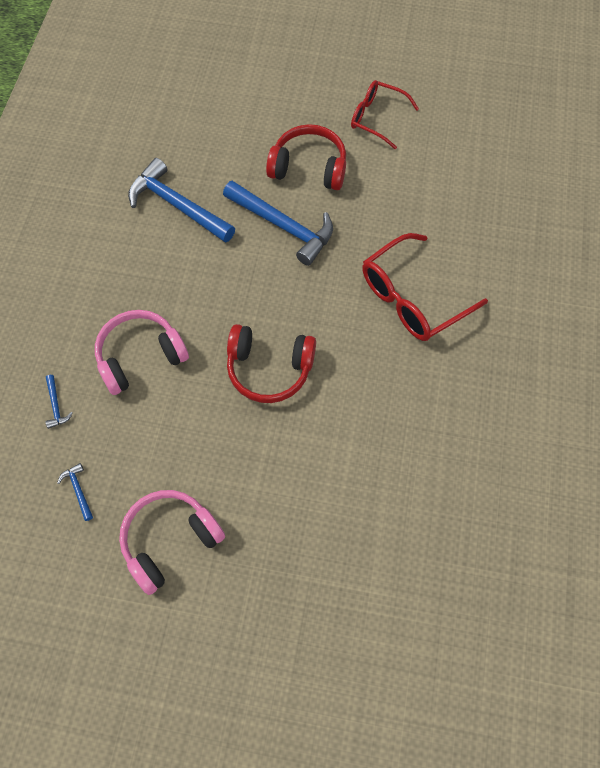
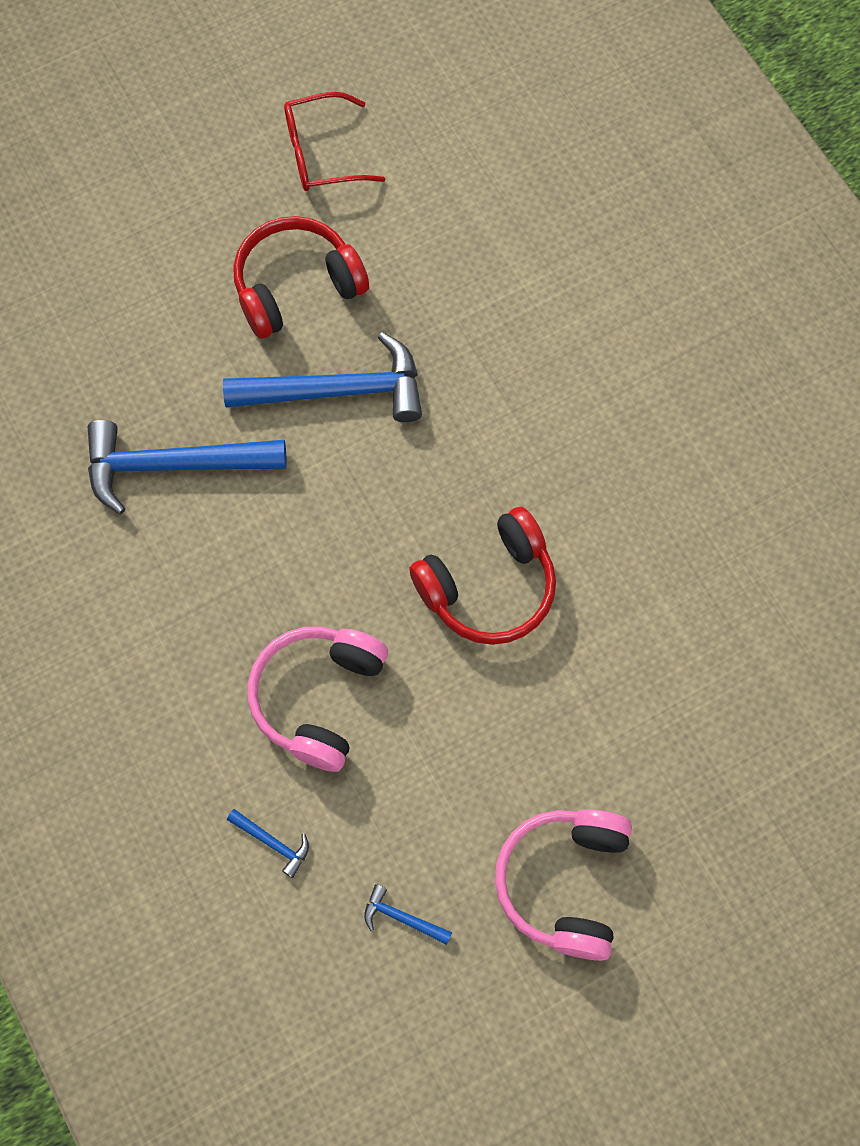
camera: 40 degrees left, 5 degrees up
red glasses [362,233,488,341] -> none

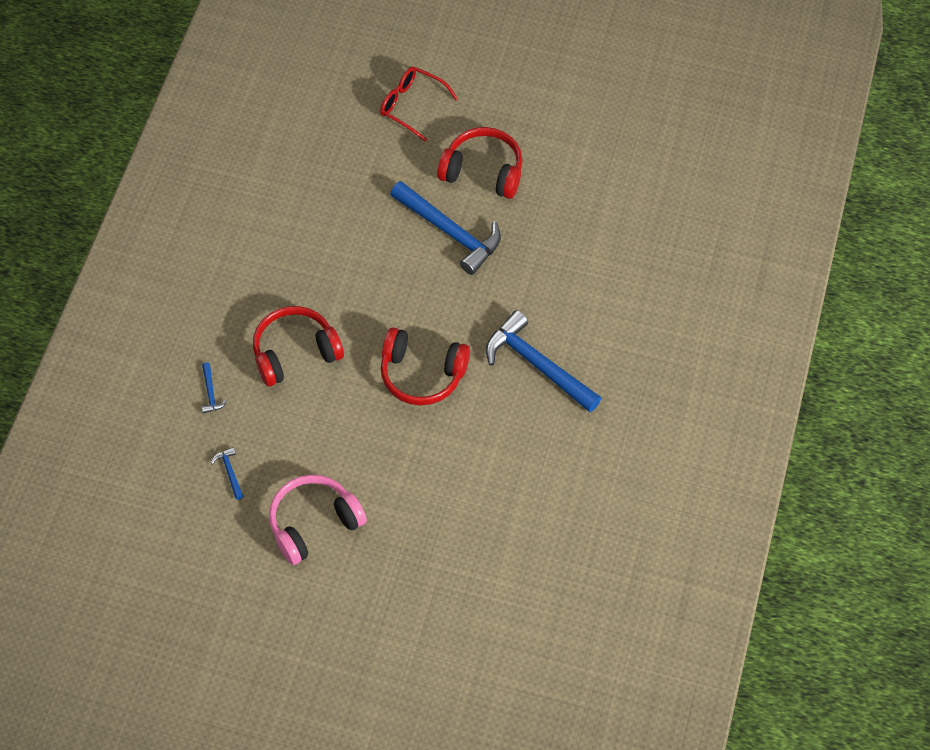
camera: 45 degrees right, 10 degrees down
blue hammer [87,420,287,514] -> blue hammer moved to [486,310,601,412]
pink headphones [248,626,388,772] -> red headphones [253,306,344,387]
red glasses [284,92,385,191] -> red glasses moved to [380,66,458,141]

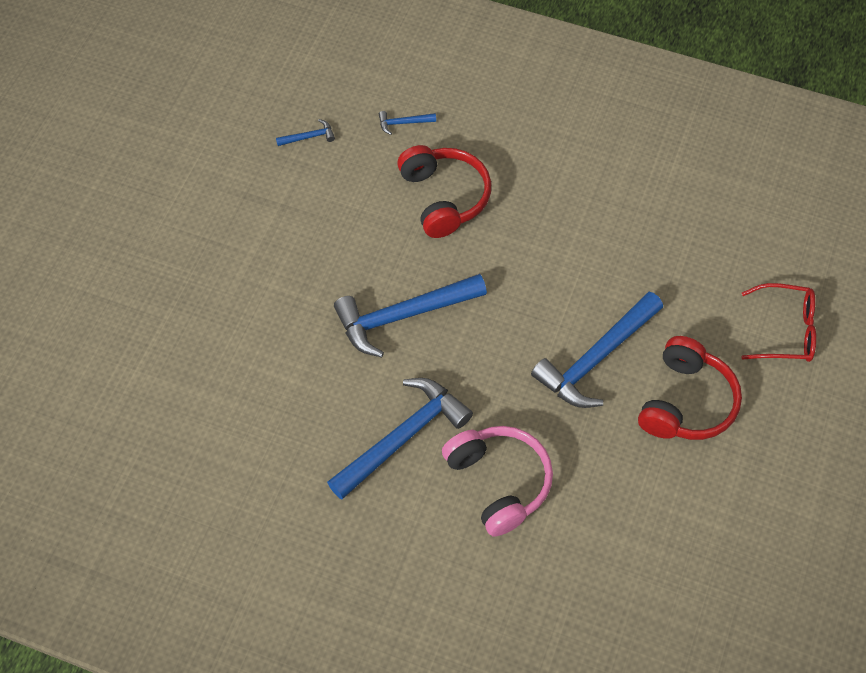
camera: 95 degrees right, 0 degrees up
pink headphones [269,475,367,565] -> pink headphones moved to [442,426,553,537]
red glasses [380,66,458,141] -> red glasses turned 60 degrees clockwise [741,283,816,362]
red headphones [381,327,470,405] -> blue hammer [334,274,487,357]

